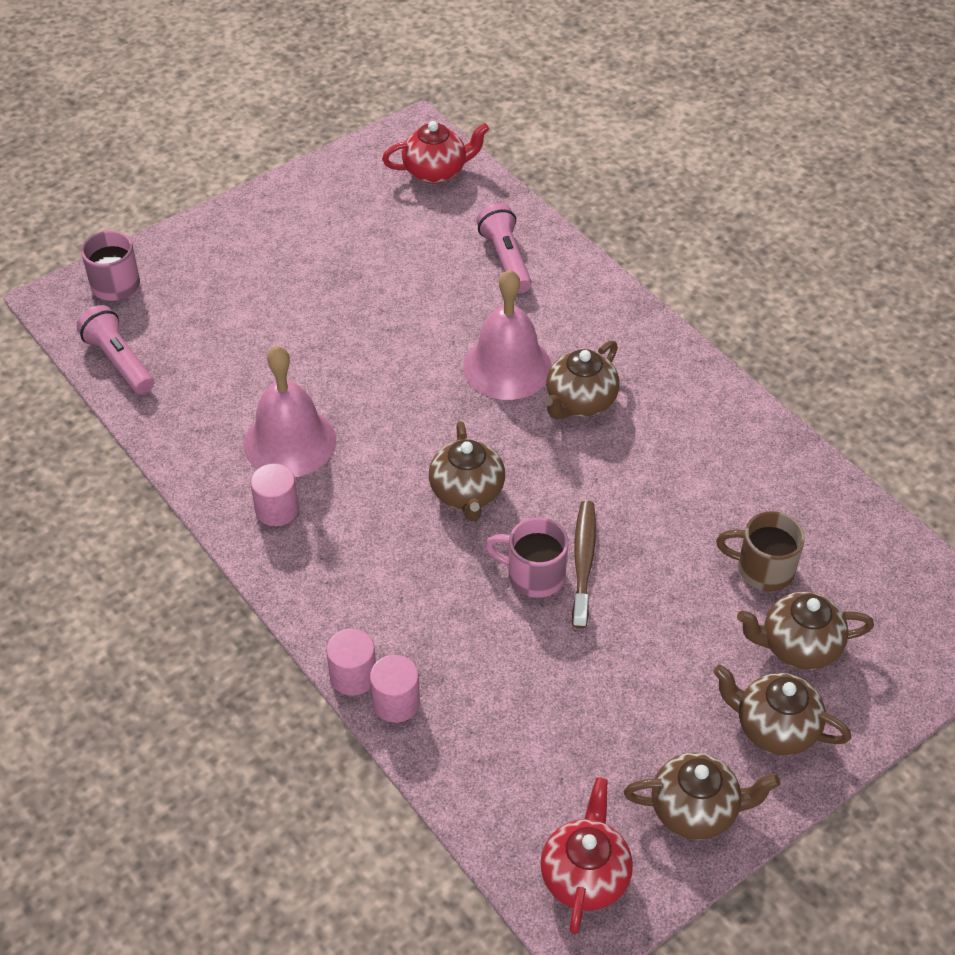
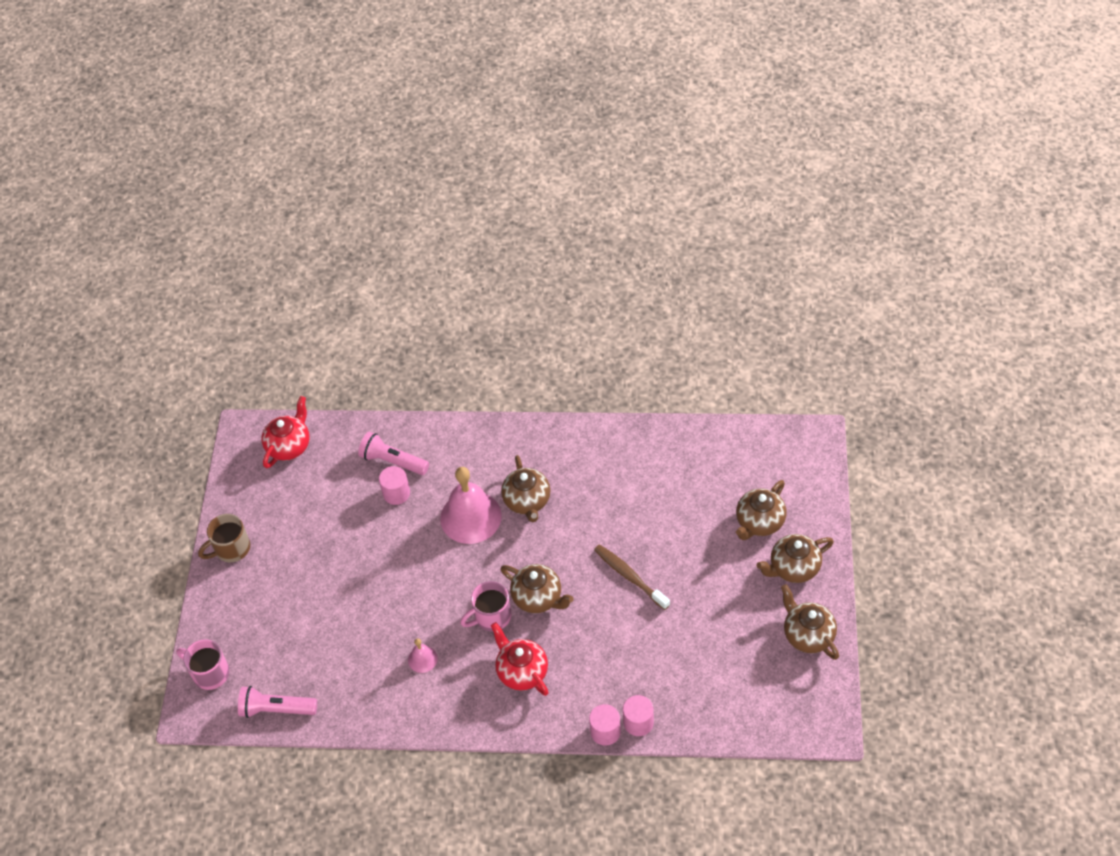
camera: 45 degrees left, 5 degrees up
pink bell [243,346,336,477] -> pink bell [408,638,438,673], size x0.46
pink cylinder [250,463,299,526] -> pink cylinder moved to [379,466,410,505]
pink mug [485,517,569,598] -> pink mug moved to [460,581,511,631]
red teapot [541,777,633,934] -> red teapot moved to [491,622,549,696]
brown teapot [624,752,780,840] -> brown teapot turned 75 degrees counterclockwise [781,584,839,660]
brown mug [716,511,805,591] -> brown mug moved to [198,514,250,563]

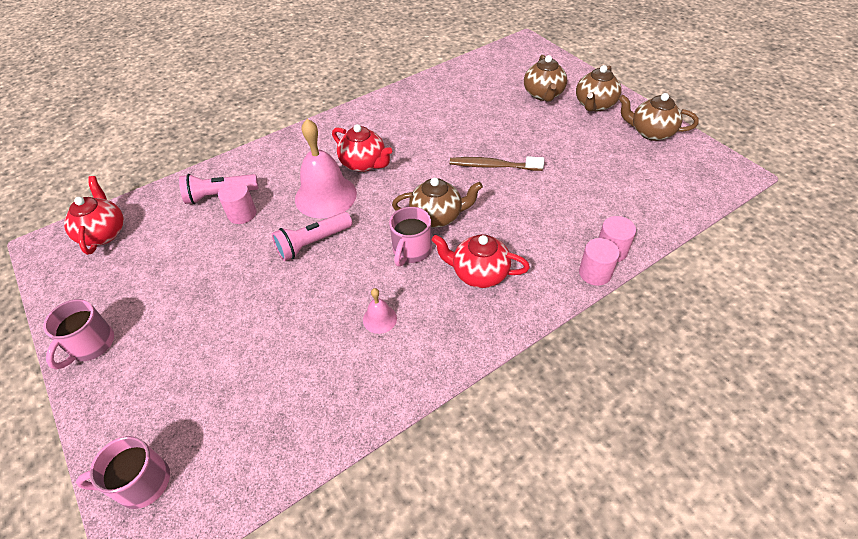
camera: 40 degrees left, 5 degrees down
brown mug [198,514,250,563] -> pink mug [43,299,114,370]
pink flashlight [238,686,317,718] -> pink flashlight moved to [272,212,352,261]
brown teapot [501,455,550,522] -> red teapot [332,124,392,172]

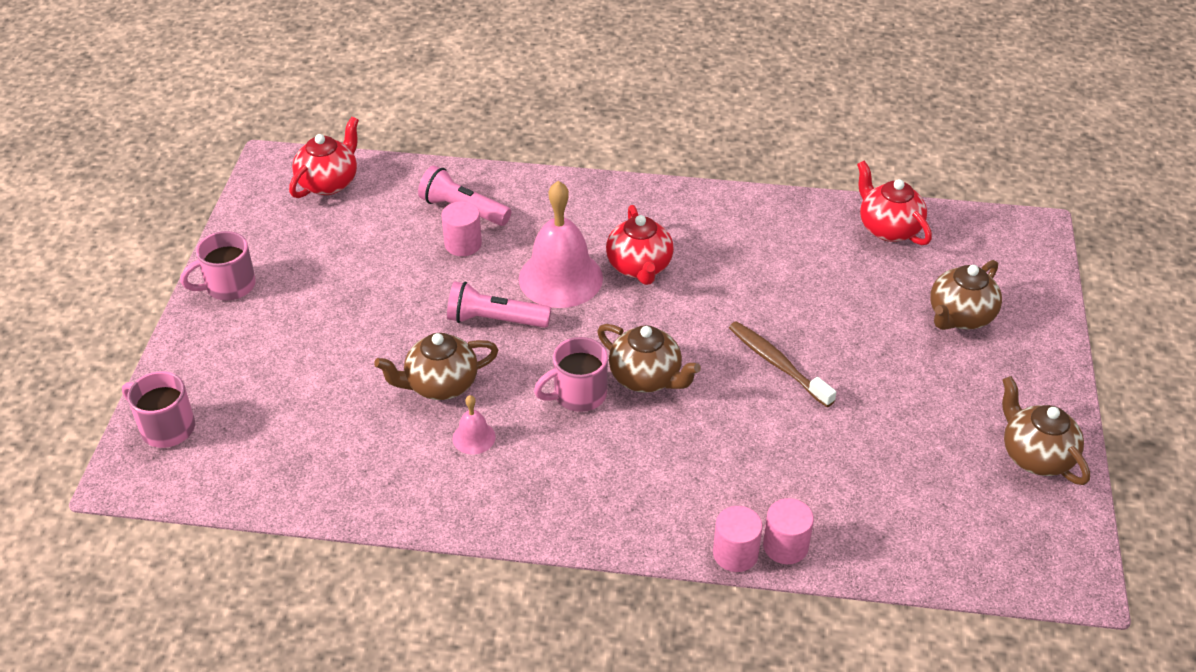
camera: 40 degrees right, 5 degrees down
red teapot [432,234,530,288] -> red teapot moved to [857,160,932,245]
brown teapot [576,65,622,112] -> brown teapot moved to [374,333,498,400]

